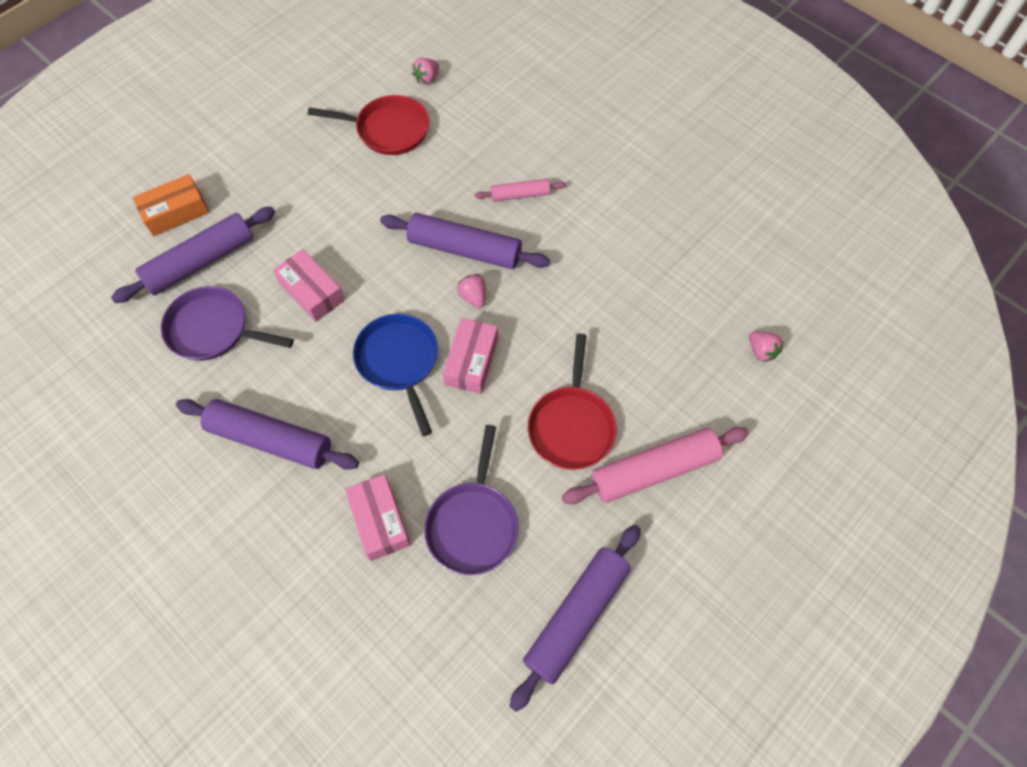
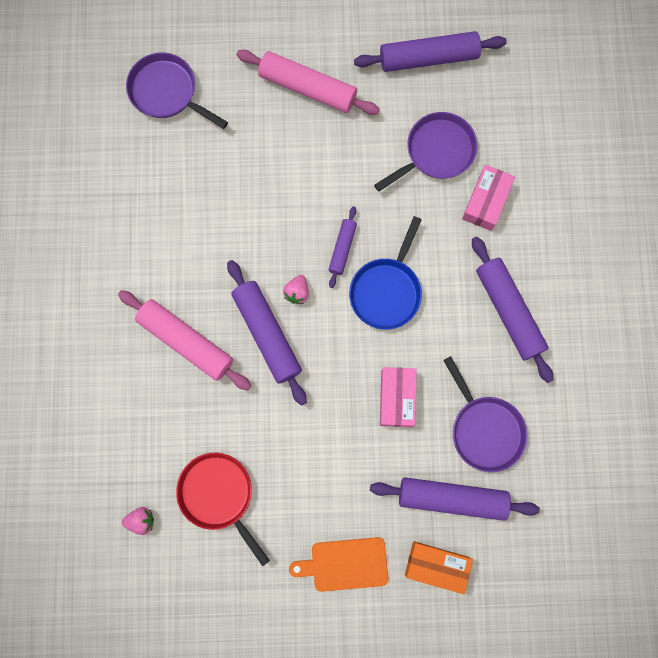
camera: 135 degrees left, 15 degrees up
pink box [443,318,498,394] -> purple rolling pin [328,207,357,288]
pink rolling pin [475,179,566,202] -> pink rolling pin [118,290,251,390], size x1.84
red pan [528,334,616,470] -> none
pink strawberry [749,331,783,362] -> purple pan [126,52,228,129]
none -> orange cutting board [289,537,388,592]

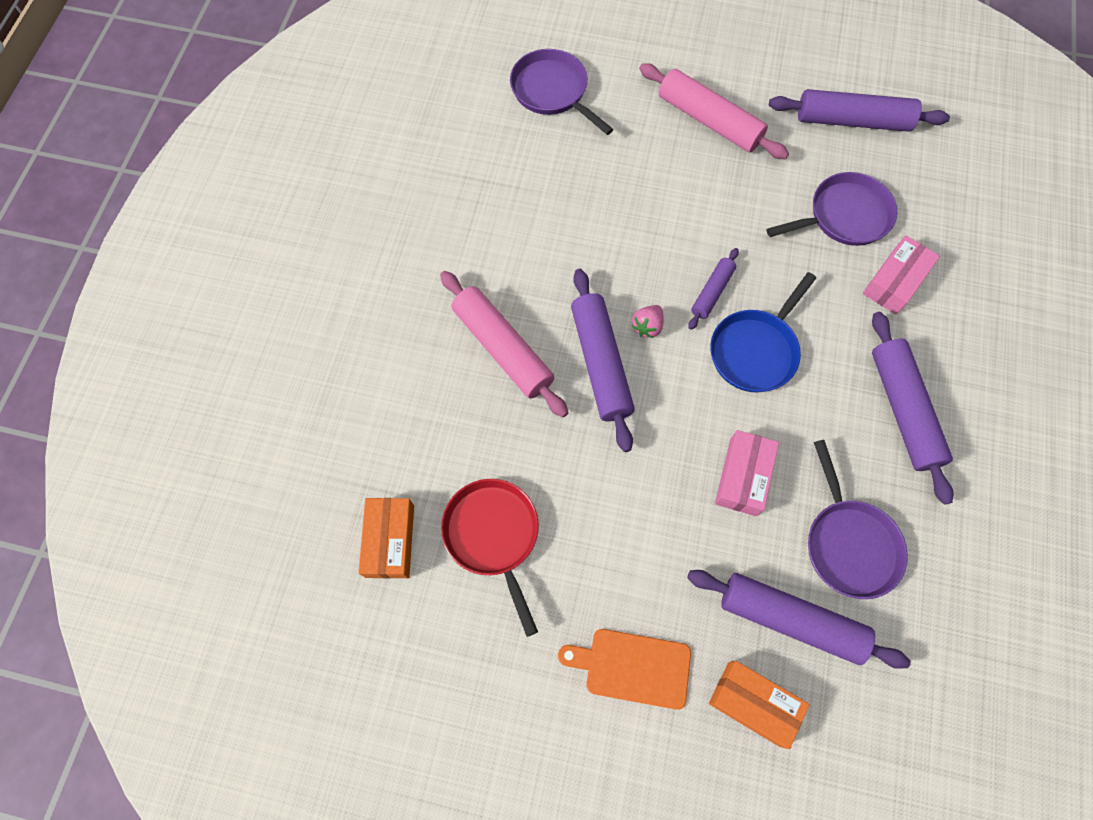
camera: 15 degrees right, 10 degrees down
pink strawberry [122,507,154,535] -> orange box [358,498,414,579]

